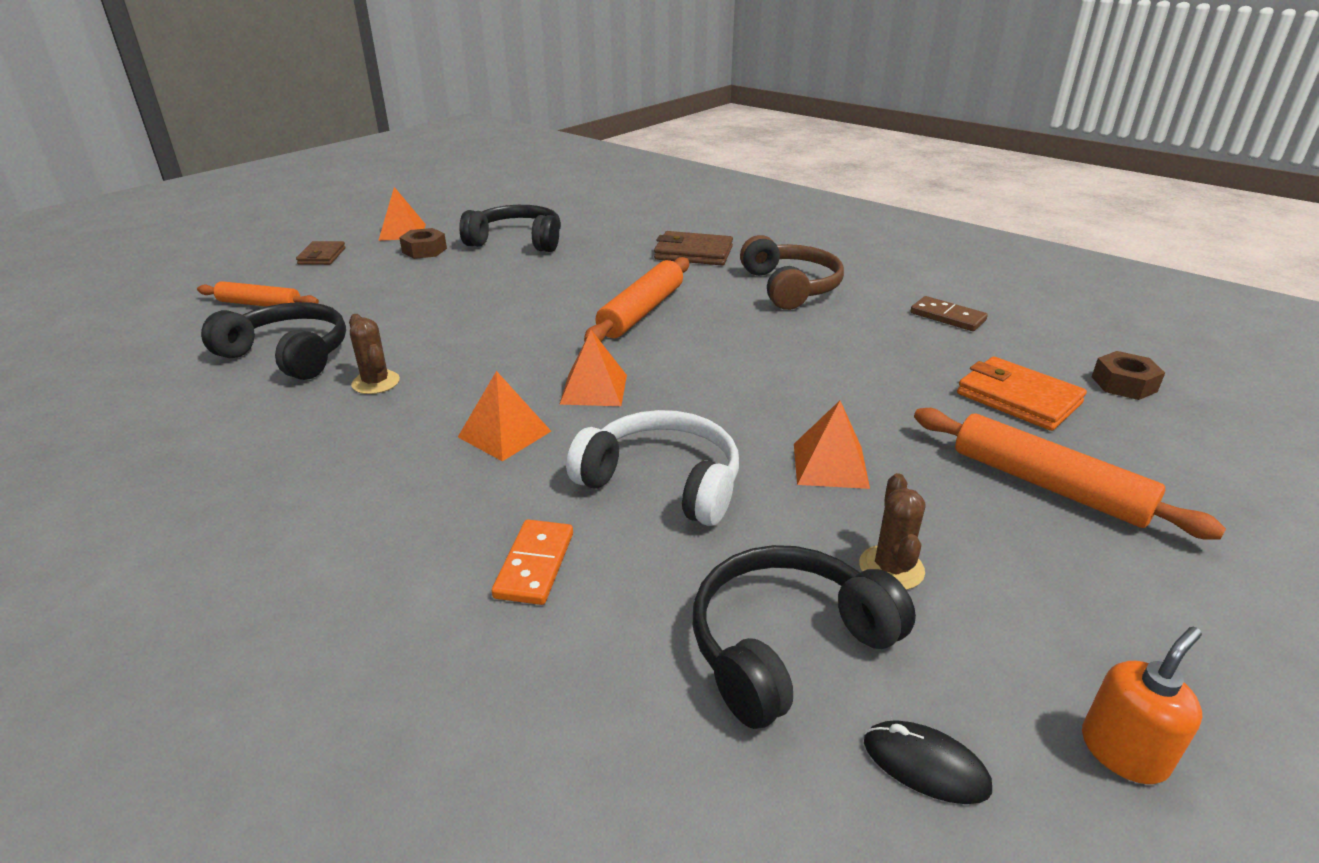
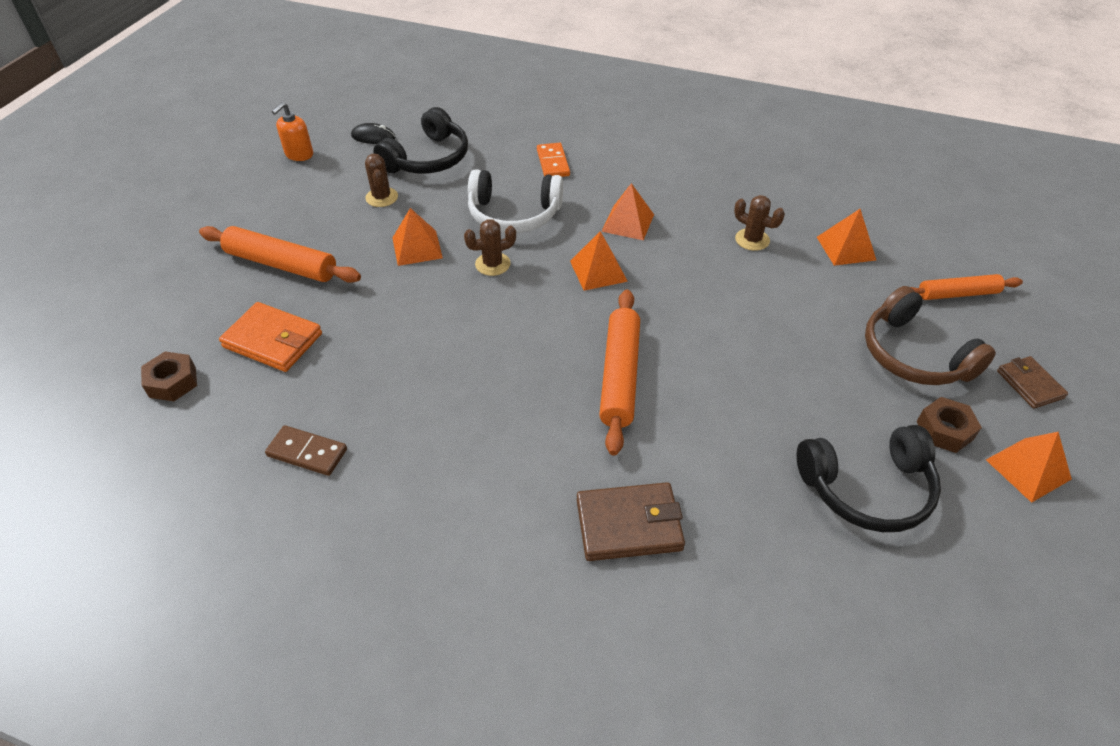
camera: 160 degrees right, 15 degrees up
black headphones [201,302,346,380] -> orange pyramid [817,209,876,266]
brown headphones [740,235,844,310] -> brown headphones moved to [865,286,996,385]
none -> brown cactus [464,219,516,276]

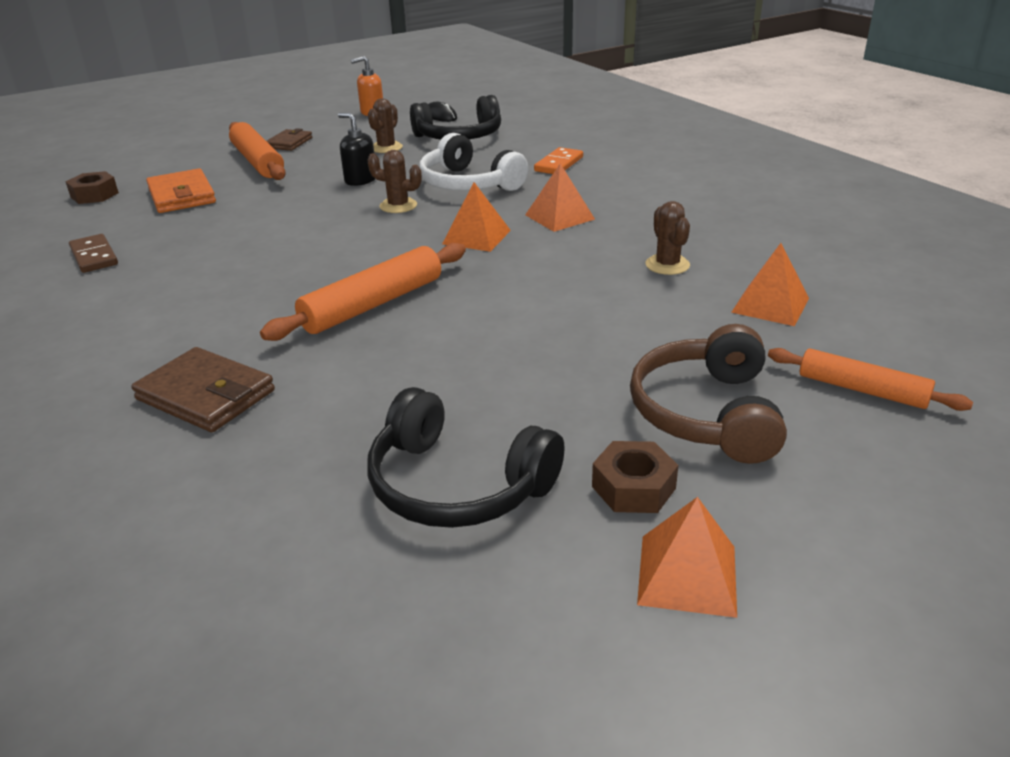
camera: 40 degrees right, 15 degrees down
orange pyramid [393,208,443,266] -> black soap dispenser [338,113,375,186]
brown wallet [997,356,1068,409] -> brown wallet moved to [267,128,312,151]

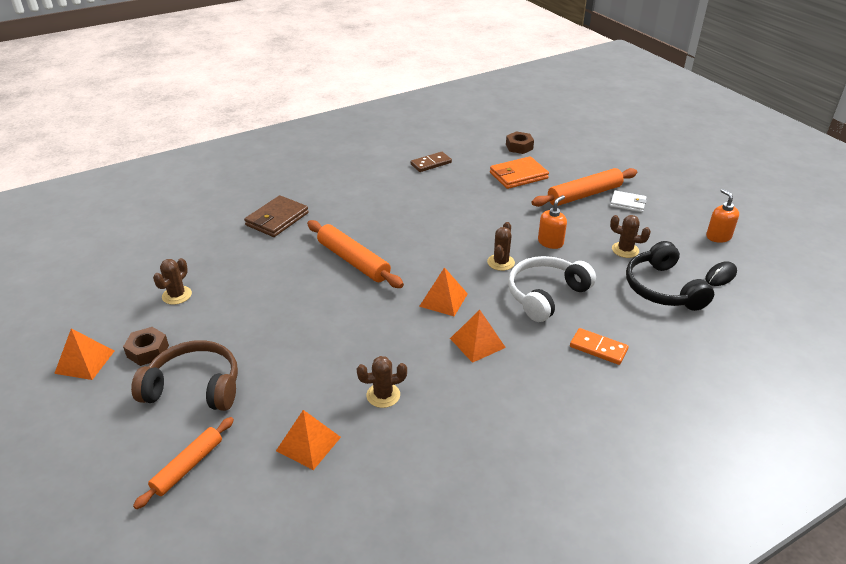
camera: 90 degrees right, 5 degrees up
brown wallet [267,128,312,151] -> white wallet [610,191,647,212]
black soap dispenser [338,113,375,186] -> orange soap dispenser [538,195,567,249]
black headphones [368,387,565,528] -> brown cactus [153,258,192,305]

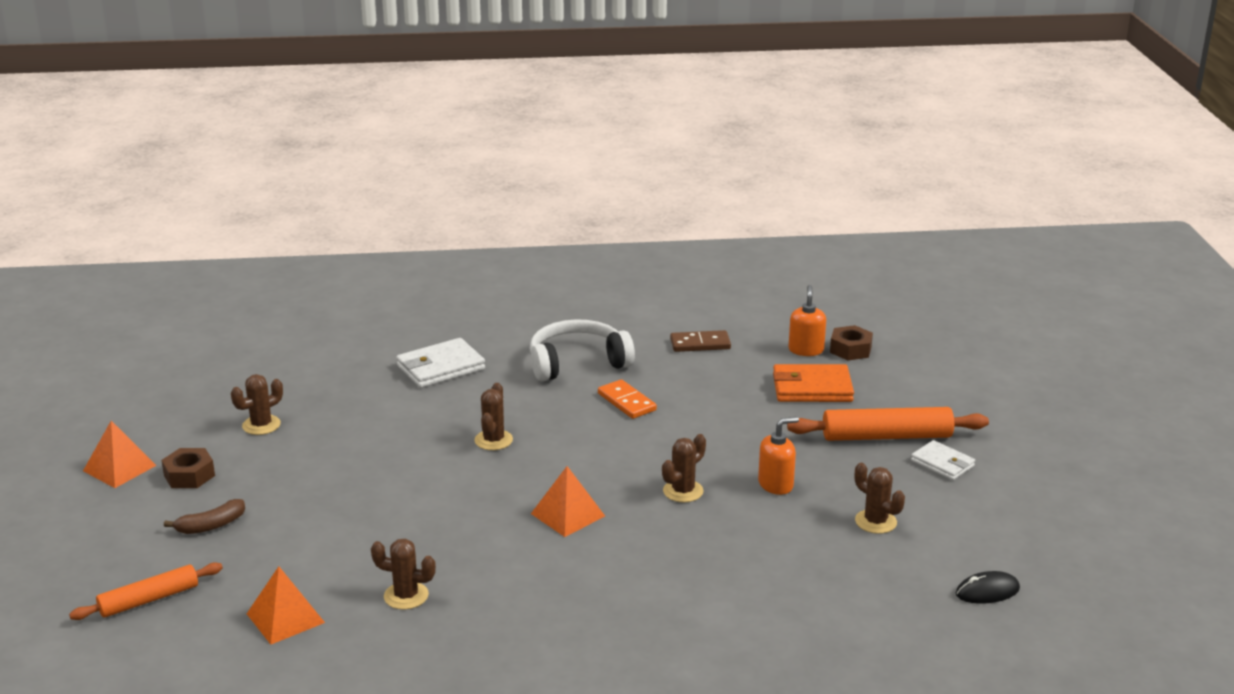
camera: 25 degrees right, 10 degrees down
brown headphones [131,340,238,411] -> brown banana [164,499,245,534]
brown wallet [244,195,309,237] -> white wallet [396,338,485,388]
orange rolling pin [307,220,404,288] -> brown cactus [474,383,513,450]
orange pyramid [450,310,506,363] -> none
white headphones [508,256,596,322] -> white headphones moved to [529,319,635,381]
orange domino [570,328,629,365] -> orange domino moved to [598,379,657,419]
black headphones [626,241,714,311] -> none
orange soap dispenser [706,189,739,243] -> orange soap dispenser moved to [788,285,826,356]

